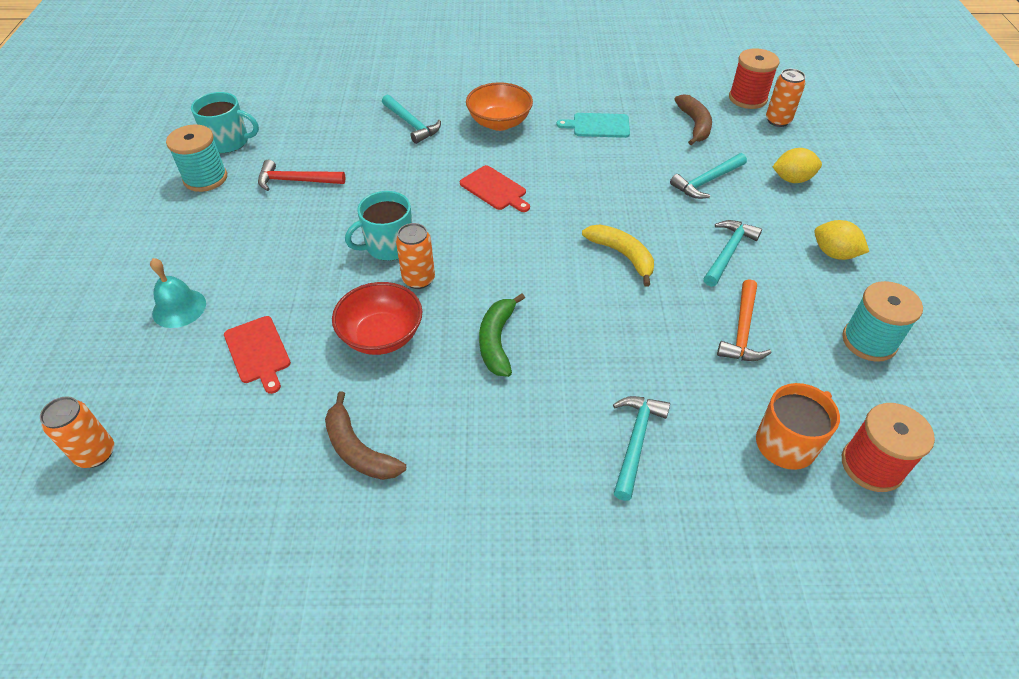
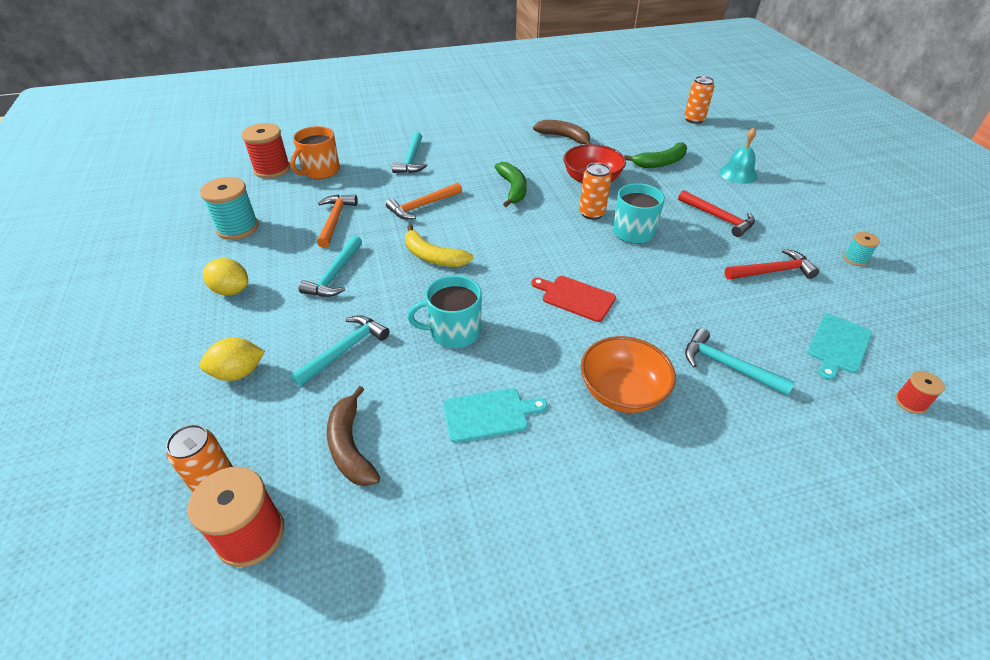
camera: 165 degrees right, 5 degrees down
turquoise spool [166,124,227,192] -> turquoise spool [844,232,880,266], size x0.52
turquoise mug [191,92,259,153] -> turquoise mug moved to [408,275,482,348]
red cutting board [224,316,291,394] -> green banana [624,142,687,168]
none -> orange hammer [386,183,462,220]
none -> red hammer [678,190,755,237]
none -> turquoise cutting board [807,314,872,380]
none -> red spool [895,371,945,414]

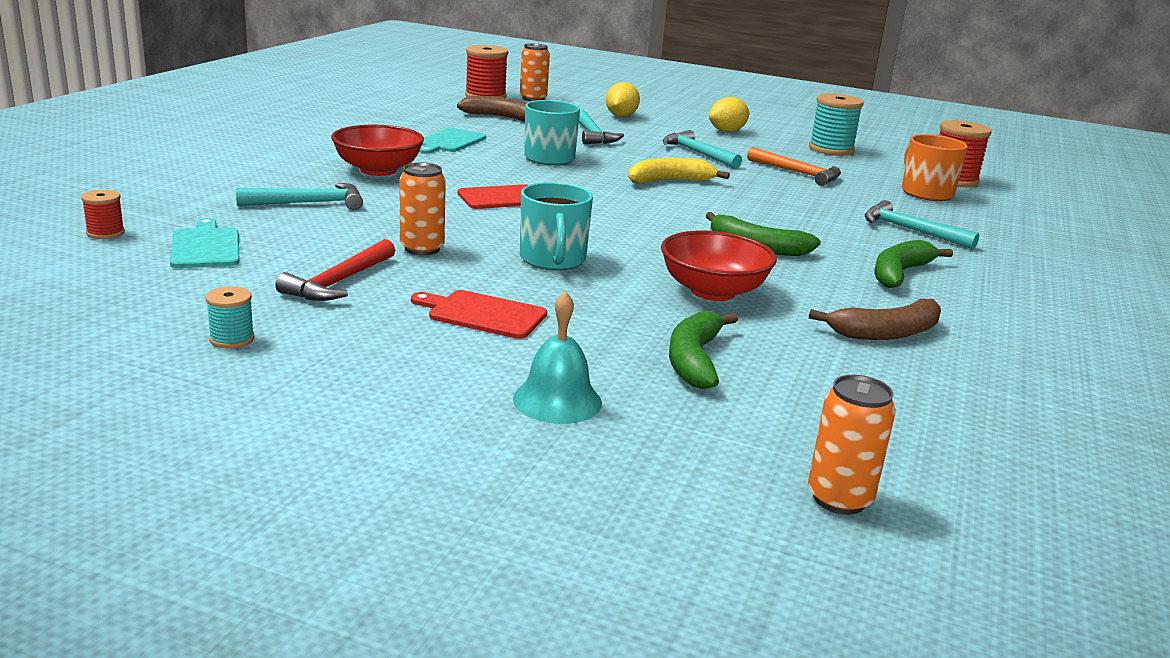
camera: 125 degrees right, 20 degrees down
orange hammer [386,183,462,220] -> none
orange can [579,163,612,220] -> orange can moved to [400,162,446,256]
orange bowl [581,336,676,413] -> red bowl [331,125,424,176]
red hammer [678,190,755,237] -> red cutting board [411,290,547,339]
none -> green banana [875,240,953,288]

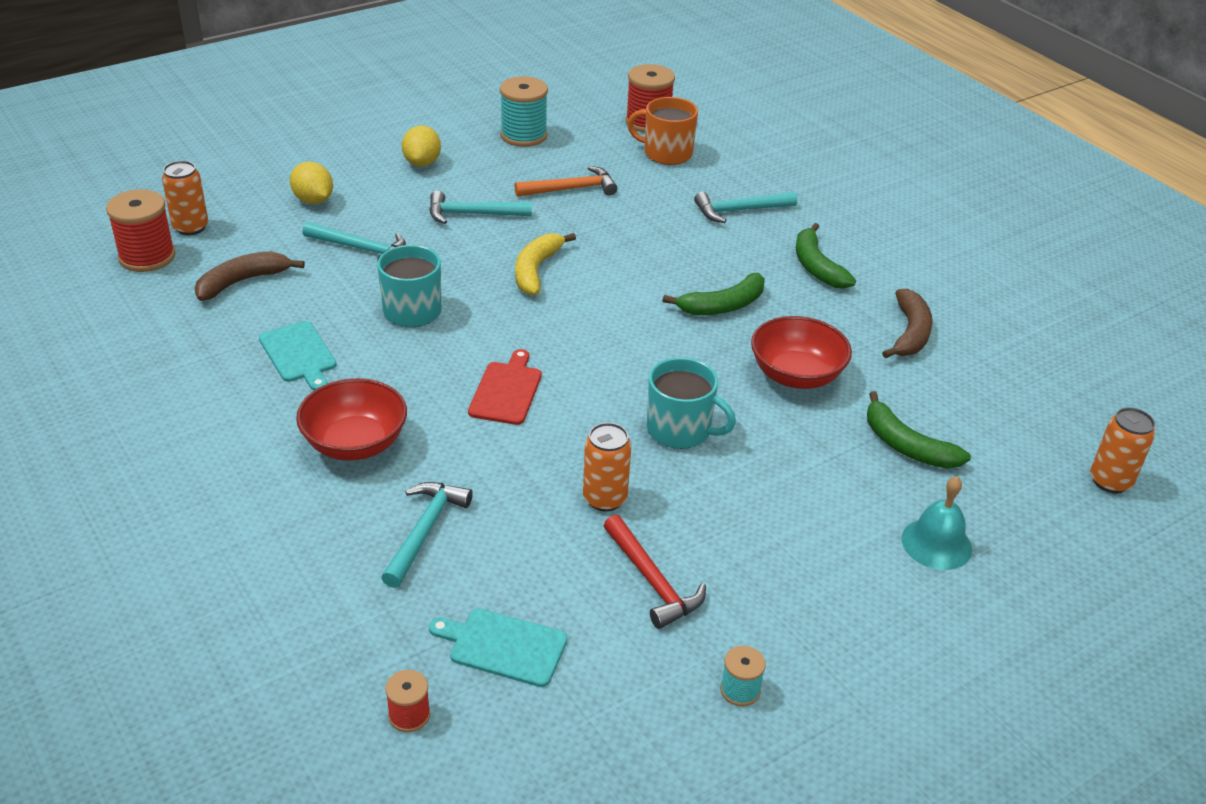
camera: 55 degrees left, 15 degrees up
red cutting board [411,290,547,339] -> none

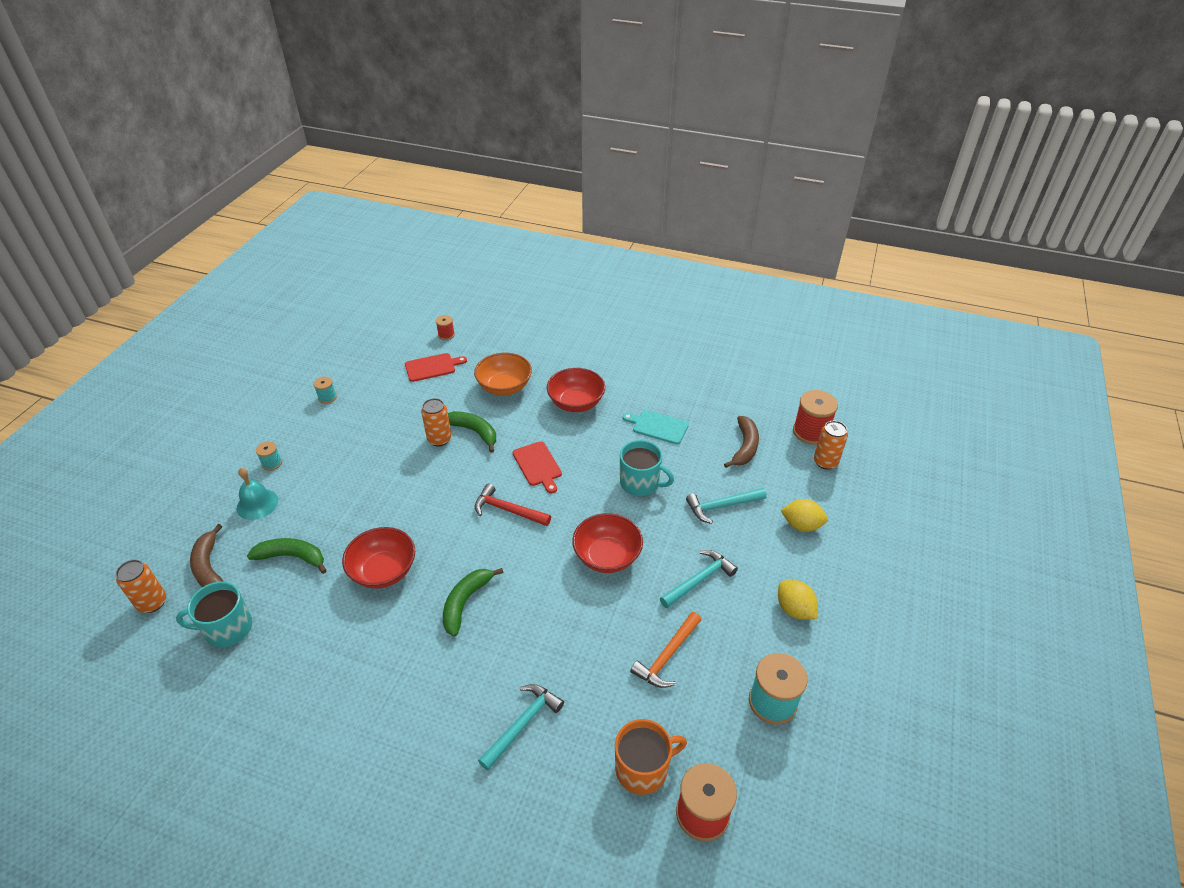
camera: 145 degrees right, 5 degrees up
turquoise hammer [381,482,473,588] -> orange bowl [474,353,532,396]
turquoise cutting board [429,608,568,687] -> red cutting board [405,353,467,382]
yellow banana [515,233,576,295] -> red bowl [572,513,643,573]
red hammer [603,515,706,629] -> red hammer moved to [475,484,551,526]
turquoise mug [647,358,736,449] -> turquoise mug moved to [176,581,252,647]
green banana [796,223,856,289] -> green banana moved to [448,411,496,453]
brown banana [882,289,933,359] -> brown banana moved to [190,524,223,587]
none -> turquoise spool [256,441,282,471]

